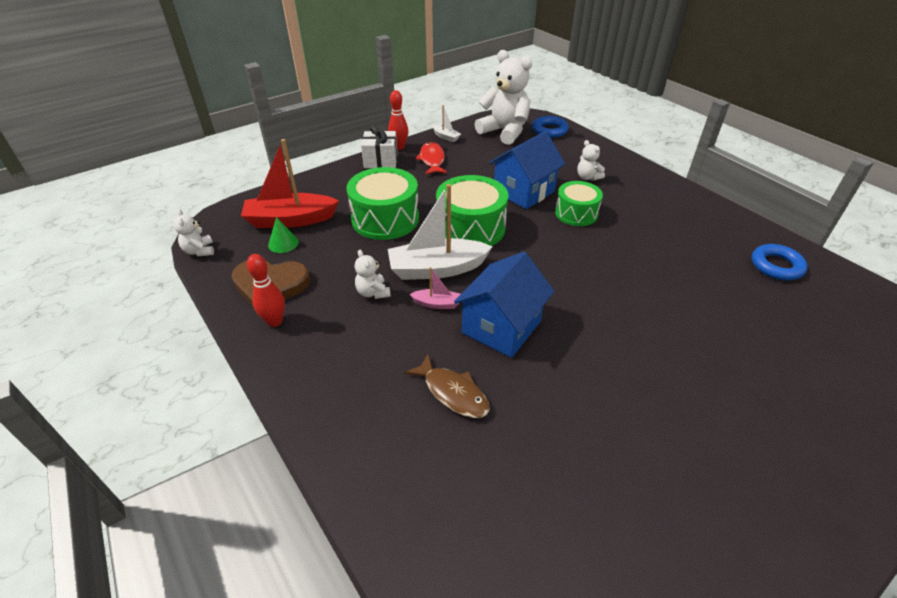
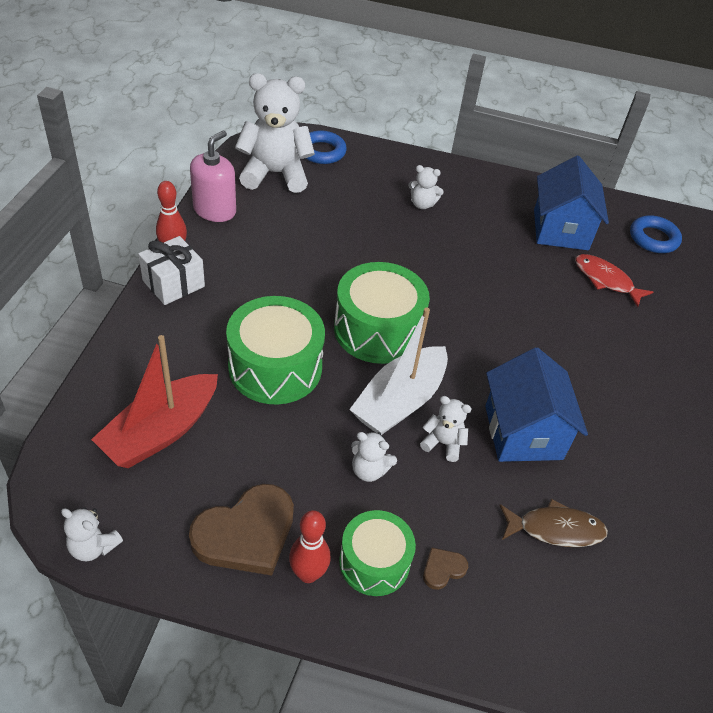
camera: 45 degrees left, 5 degrees up
green cone [268,217,299,253] -> none
pink boat [410,267,460,309] -> white teddy bear [420,396,472,462]
red fish [415,142,447,175] -> red fish moved to [575,254,653,307]
white boat [432,105,461,142] -> pink soap dispenser [190,131,236,222]
blue house [489,131,565,209] -> blue house moved to [534,156,609,250]
green drum [555,181,603,226] -> green drum moved to [339,510,416,596]
none -> brown heart [423,547,468,590]

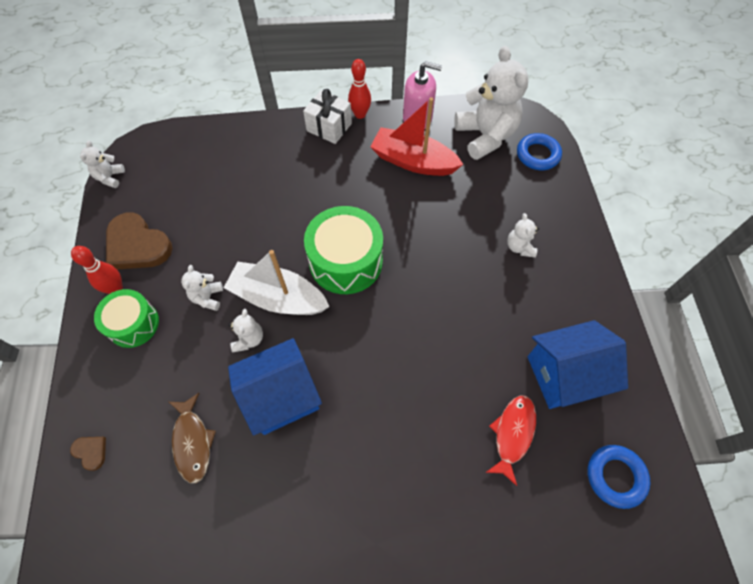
camera: 75 degrees right, 15 degrees up
red boat [91,335,218,468] -> red boat moved to [370,97,463,176]
green drum [226,296,325,404] -> none
brown heart [423,547,468,590] -> brown heart moved to [70,437,106,471]

